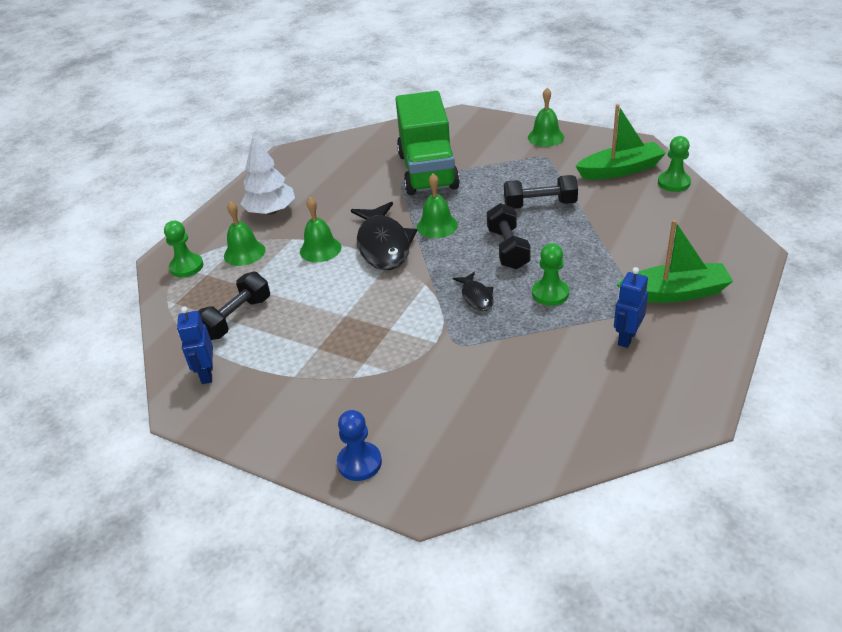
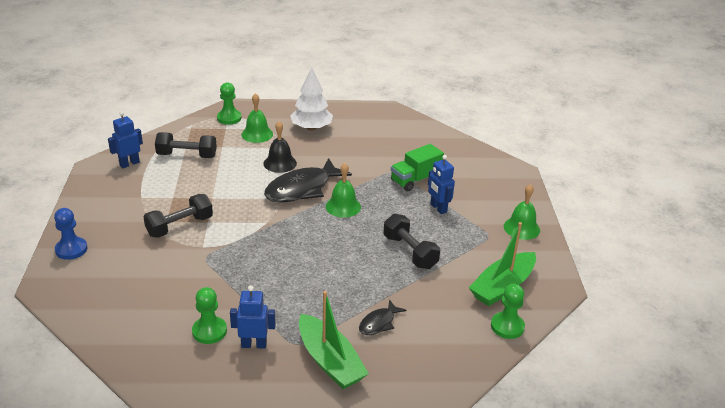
camera: 55 degrees right, 5 degrees down
green bell [300,197,341,262] -> black bell [264,121,297,173]
green truck [396,91,460,195] -> green truck [391,144,444,191], size x0.54
black fish [453,272,494,311] -> black fish moved to [359,300,406,335]
black dumbbell [487,203,531,269] -> black dumbbell moved to [143,194,213,238]
green pawn [532,243,569,306] -> green pawn moved to [192,287,227,344]
green boat [575,104,666,180] -> green boat turned 90 degrees clockwise [469,222,536,306]
none -> blue robot [428,155,455,214]

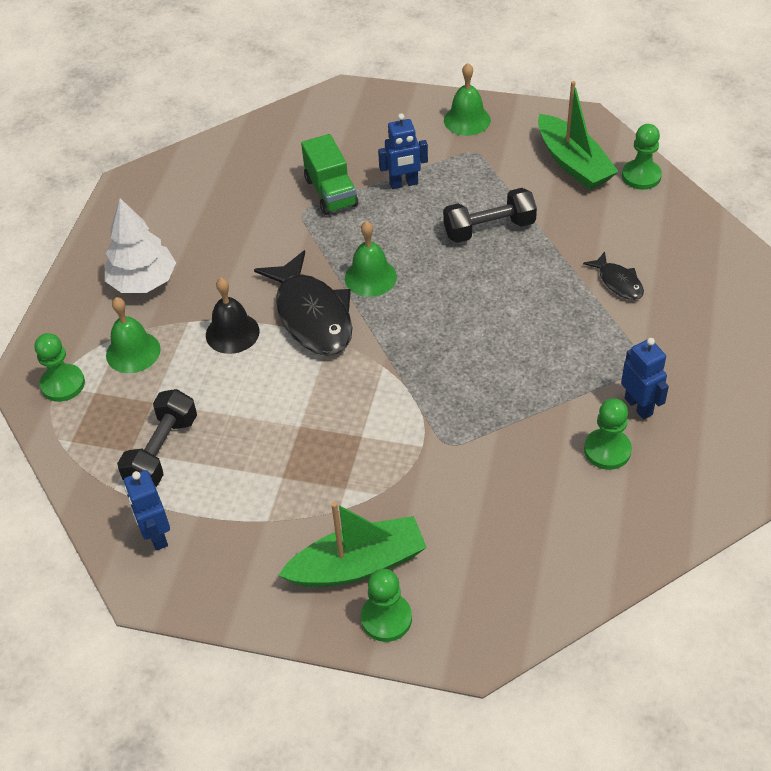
camera: 70 degrees left, 15 degrees up
blue pawn [54,208,87,260] -> green pawn [361,569,412,642]
black dumbbell [143,194,213,238] -> none
blue robot [230,285,276,349] -> blue robot turned 135 degrees clockwise [621,338,669,419]
green boat [299,291,369,389] -> green boat moved to [278,502,427,587]

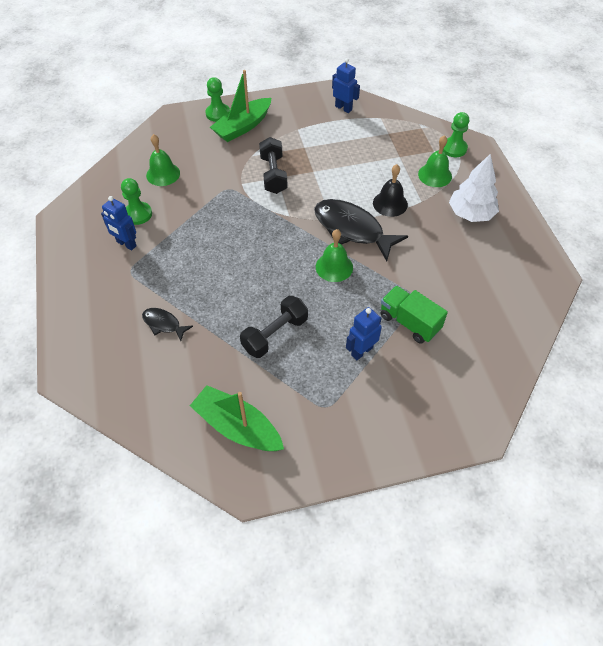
camera: 150 degrees right, 5 degrees up
black dumbbell [117,389,197,487] -> black dumbbell moved to [259,137,288,194]
green bell [444,63,491,136] -> green bell moved to [146,134,180,186]
green pawn [622,124,662,190] -> none

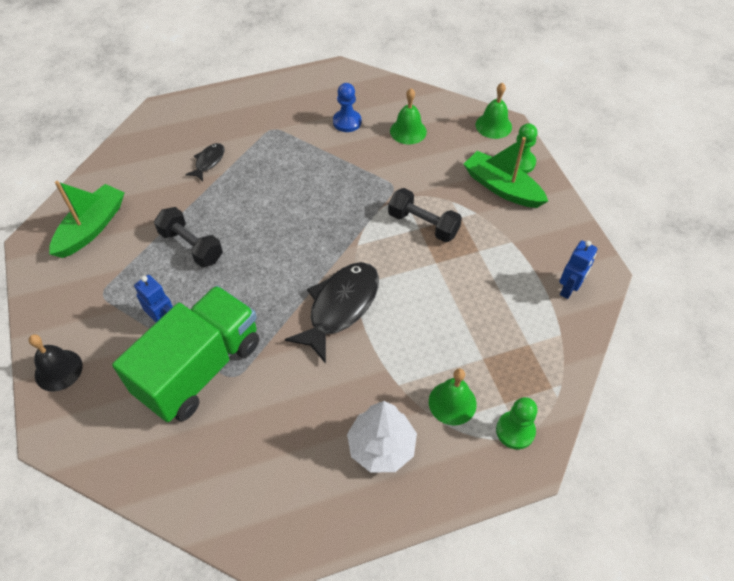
camera: 85 degrees right, 0 degrees up
blue robot [101,196,137,251] -> none
green pawn [121,178,152,225] -> blue pawn [333,83,362,132]
black dumbbell [259,137,288,194] -> black dumbbell turned 45 degrees clockwise [388,188,462,242]
green bell [316,229,353,282] -> green bell moved to [476,83,512,139]
black bell [373,164,408,217] -> black bell moved to [29,334,83,392]
green truck [380,286,448,344] -> green truck [112,286,259,422], size x1.84

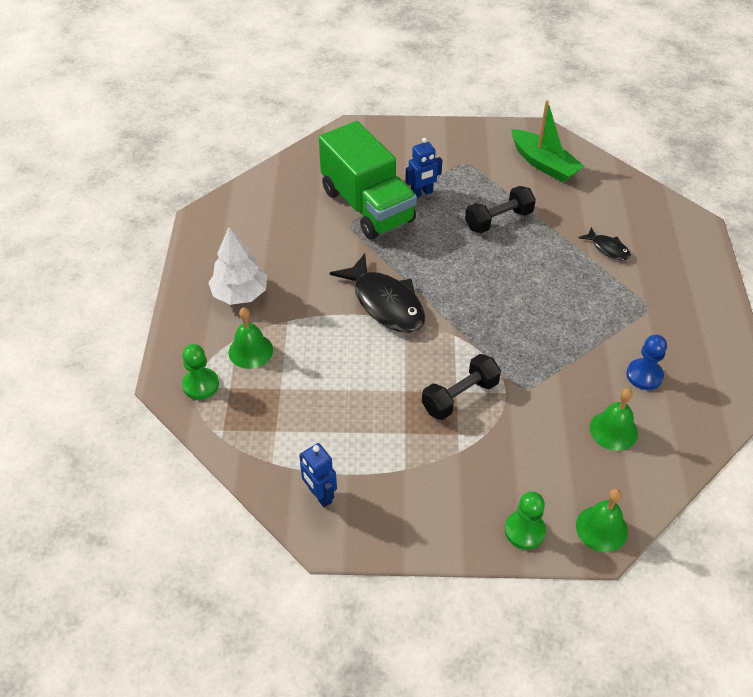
camera: 110 degrees right, 5 degrees down
black bell [29,334,83,392] -> none
green boat [464,137,548,208] -> none

